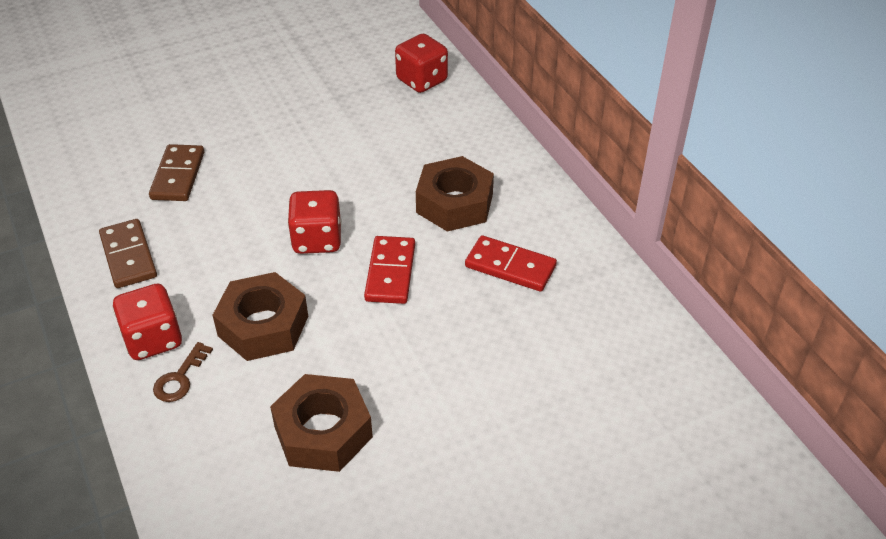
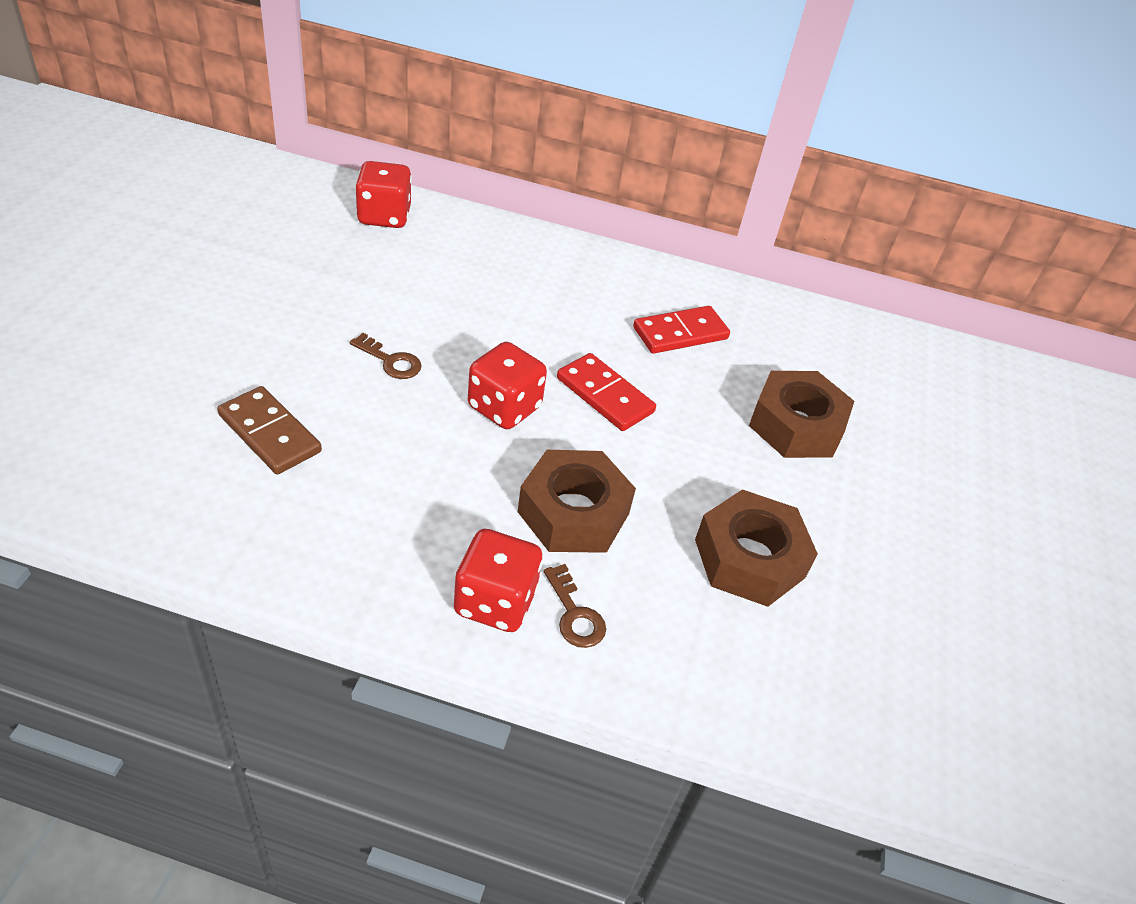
camera: 55 degrees left, 0 degrees up
brown domino [99,219,157,288] -> none
brown nut [416,156,494,232] -> brown nut moved to [749,371,854,458]
none -> brown key [350,333,421,379]

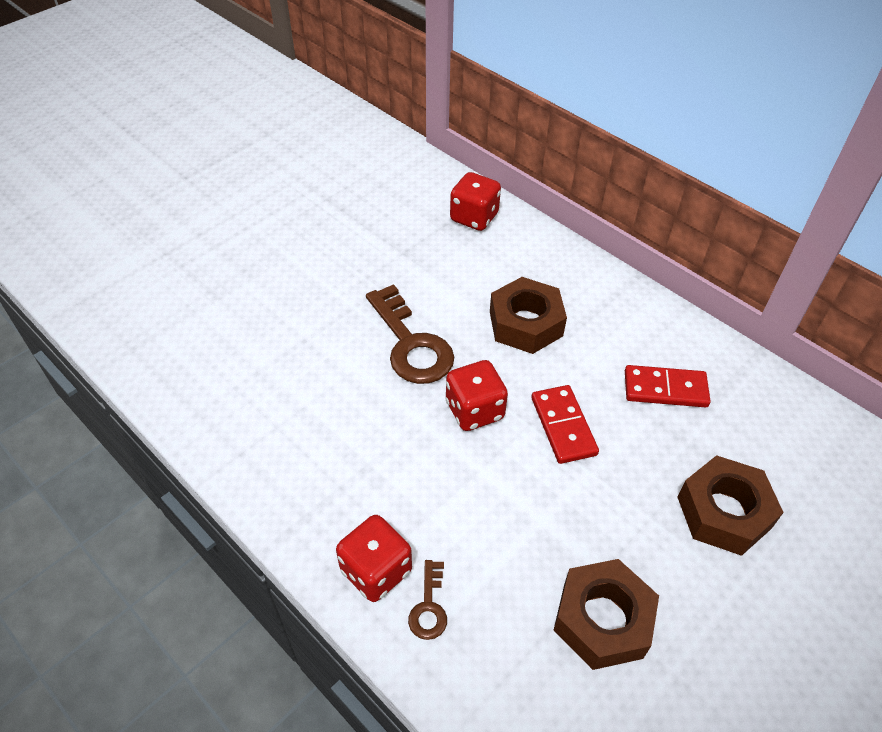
camera: 35 degrees right, 5 degrees up
brown domino [217,386,322,475] -> none
brown key [350,333,421,379] -> brown key [366,284,454,384], size x2.07
brown nut [518,450,636,553] -> brown nut moved to [490,277,567,354]

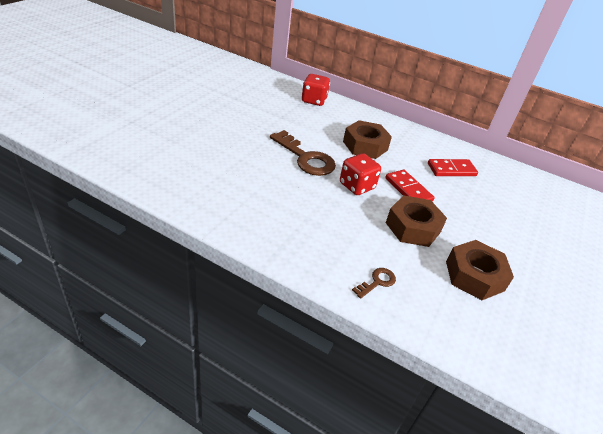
camera: 20 degrees left, 10 degrees down
red dice [336,515,412,602] -> none
brown key [408,560,447,640] -> brown key turned 120 degrees counterclockwise [352,268,396,299]
brown nut [677,455,784,556] -> brown nut moved to [386,195,447,247]

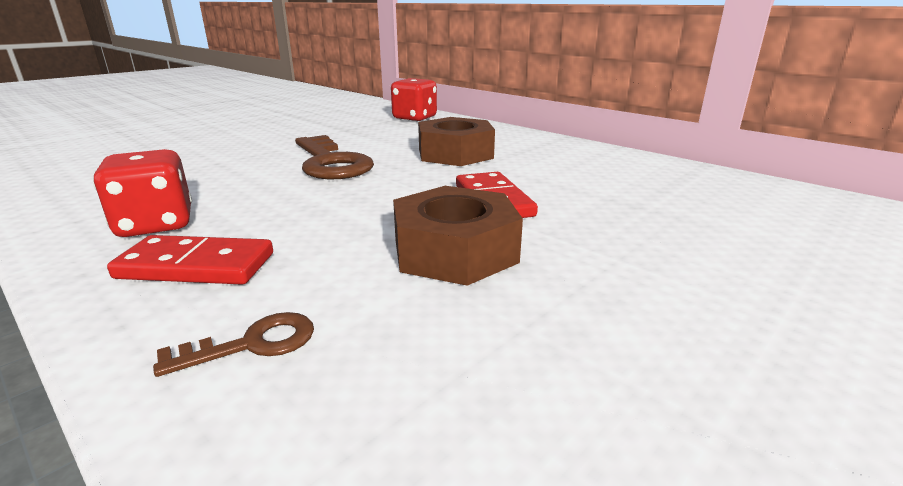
camera: 20 degrees right, 15 degrees down
red dice [340,153,381,195] -> red dice moved to [93,149,192,237]
red domino [428,159,478,176] -> red domino moved to [107,235,273,285]
brown nut [446,240,514,300] -> none

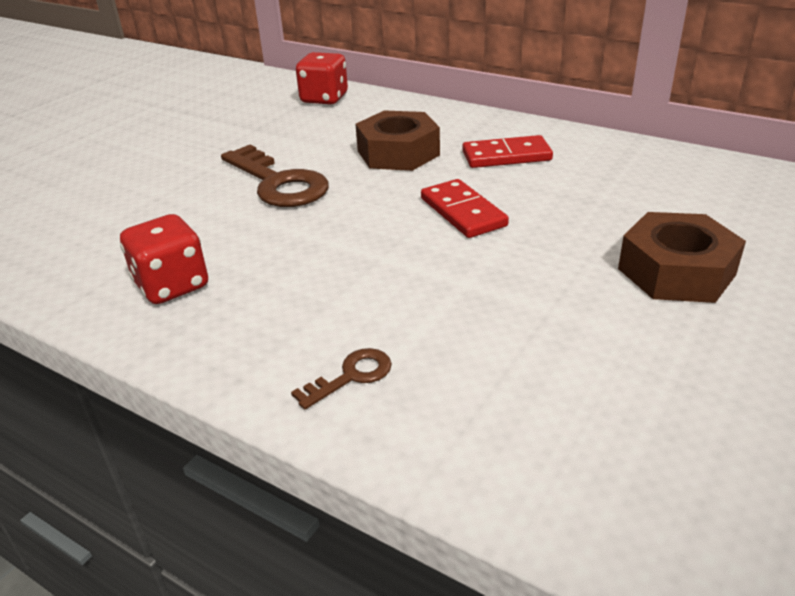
camera: 10 degrees left, 10 degrees up
red domino [107,235,273,285] -> red domino moved to [462,135,553,168]
brown nut [393,186,523,286] -> brown nut moved to [618,212,746,303]

